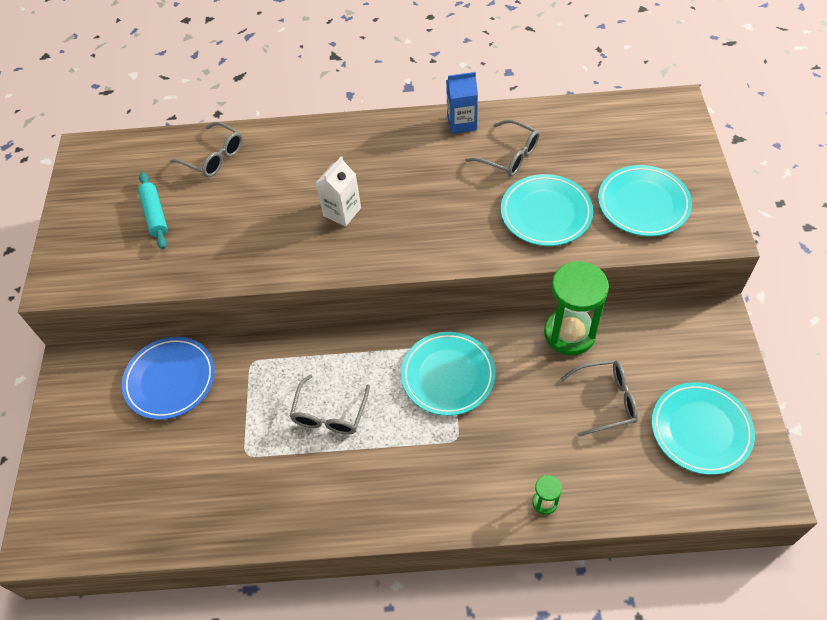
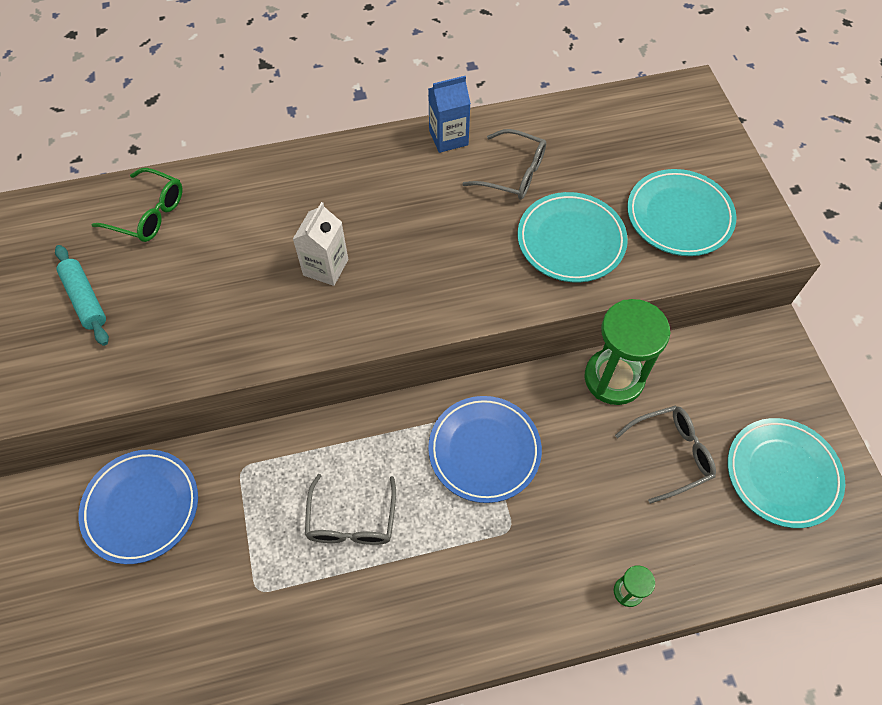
camera: 15 degrees left, 5 degrees up
grey glasses [170,122,243,177] -> green glasses [92,168,182,242]
turquoise plate [401,332,495,416] -> blue plate [428,396,542,503]

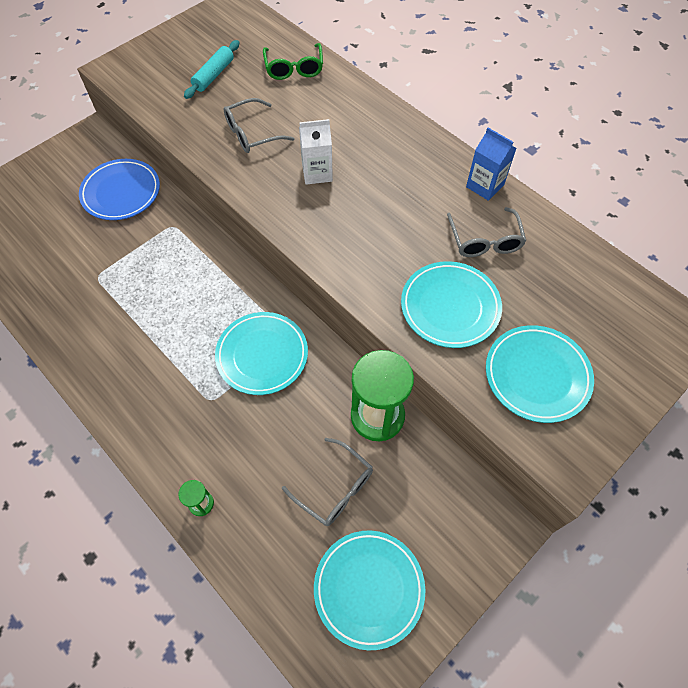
camera: 60 degrees right, 0 degrees up
grey glasses [305,474,396,545] -> grey glasses moved to [223,98,295,153]
blue plate [428,396,542,503] -> turquoise plate [215,312,308,395]

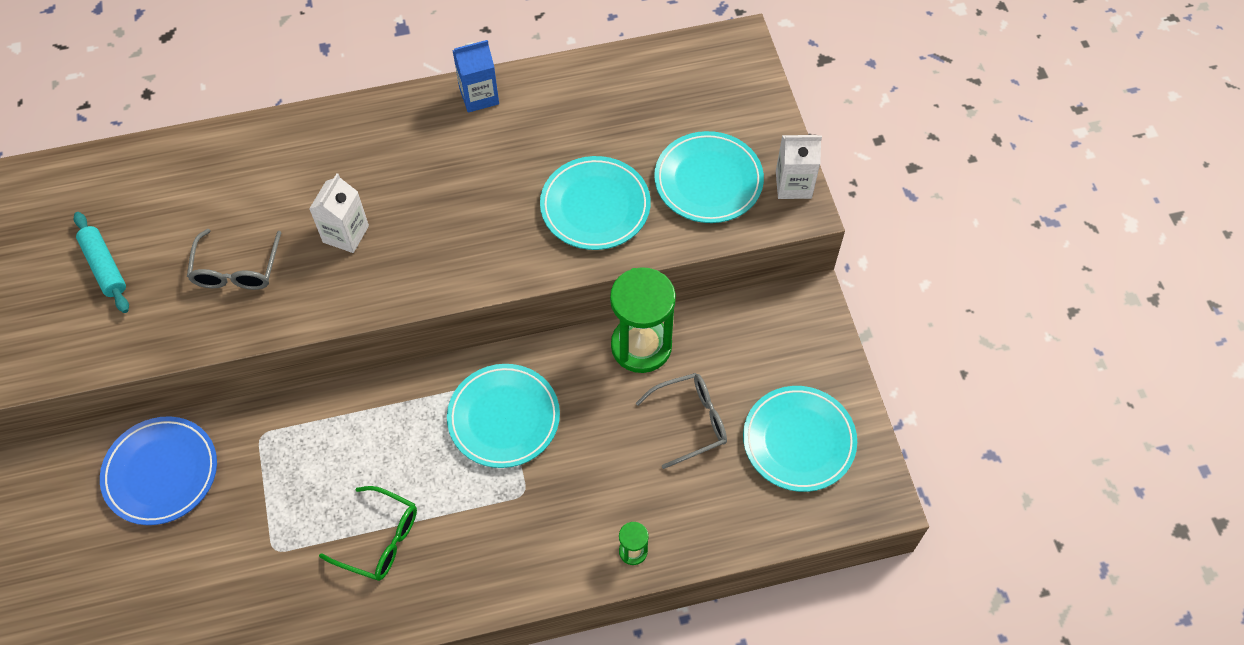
camera: 60 degrees left, 0 degrees up
green glasses [263,43,323,80] -> green glasses moved to [319,486,417,581]
grey glasses [447,207,526,257] -> none
none -> white carton [776,135,822,199]

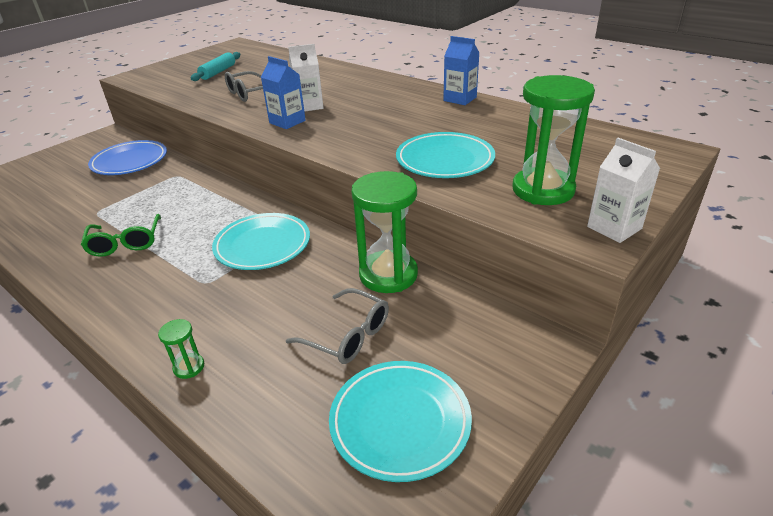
camera: 55 degrees right, 25 degrees down
turquoise plate [654,131,764,223] -> green hourglass [512,75,595,205]
none -> blue carton [261,56,306,129]

